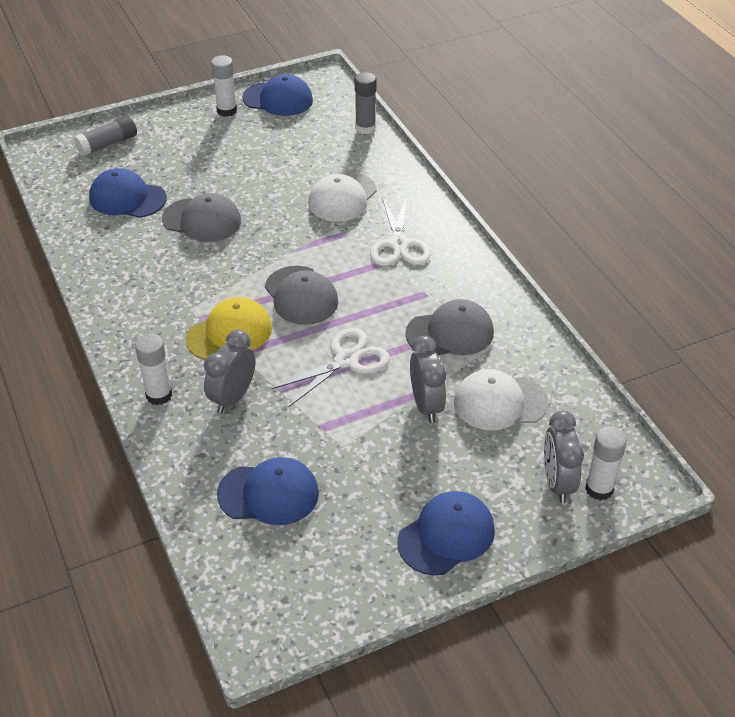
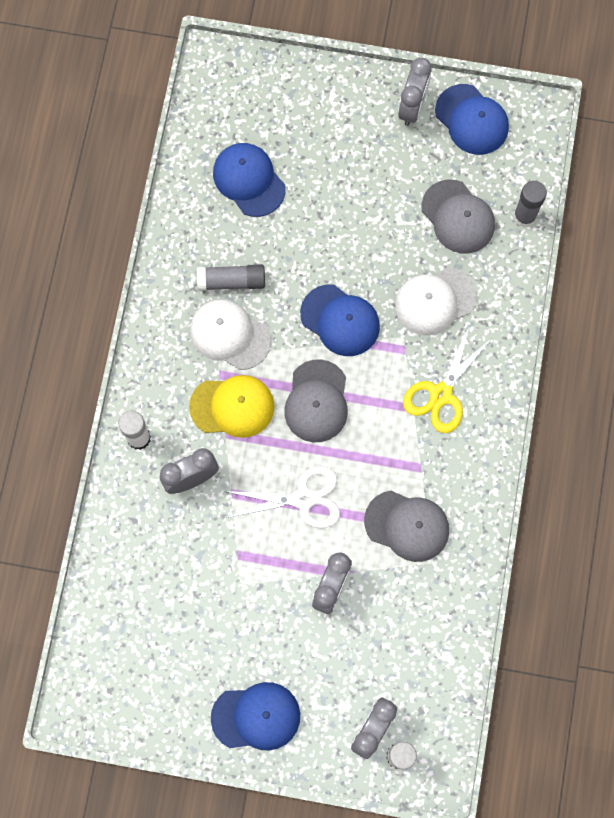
camera: 35 degrees right, 30 degrees up
grey glue stick [74,116,137,156] -> grey glue stick moved to [197,264,265,291]
grey cap [162,193,241,242] -> grey cap moved to [421,179,495,254]
white glue stick [211,55,237,117] -> grey clock [398,58,432,126]
blue cap [217,457,319,525] -> blue cap moved to [300,285,380,356]
white scissors [370,195,430,266] -> yellow scissors [403,327,492,433]
white cap [454,369,549,430] -> white cap moved to [190,299,271,370]

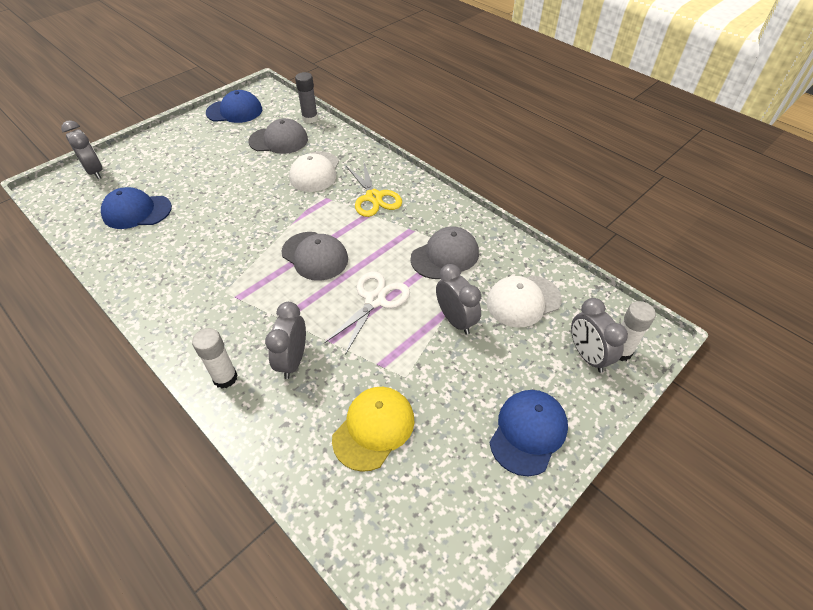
camera: 55 degrees left, 25 degrees down
yellow cap [189,375,275,438] -> yellow cap moved to [332,387,415,472]
white cap [190,299,271,370] -> white cap moved to [486,275,562,327]
grey glue stick [197,264,265,291] -> none
blue cap [300,285,380,356] -> none
grey clock [398,58,432,126] -> grey clock moved to [61,120,103,179]

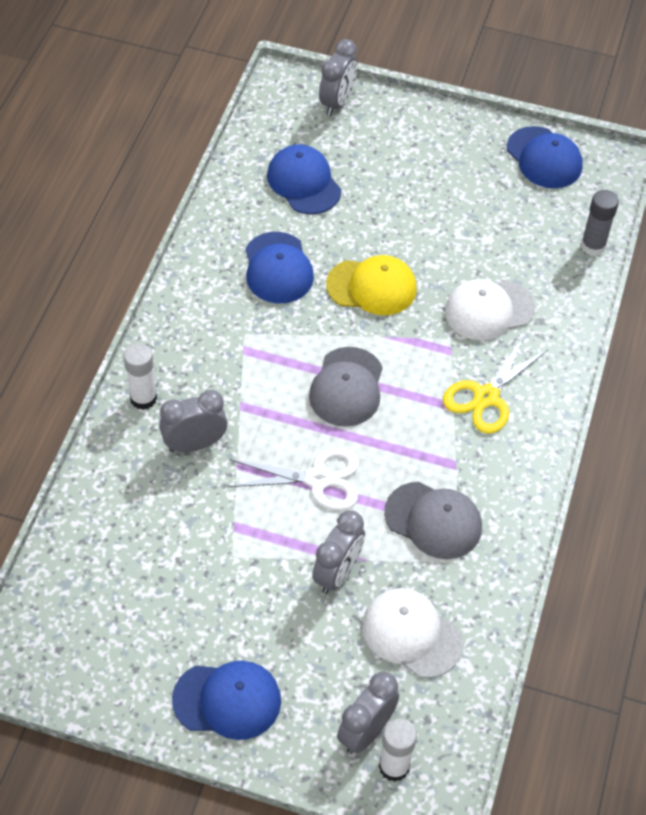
camera: 60 degrees right, 5 degrees up
grey cap [248,118,308,154] -> none
yellow cap [332,387,415,472] -> yellow cap moved to [326,255,417,315]
none -> blue cap [245,232,314,303]

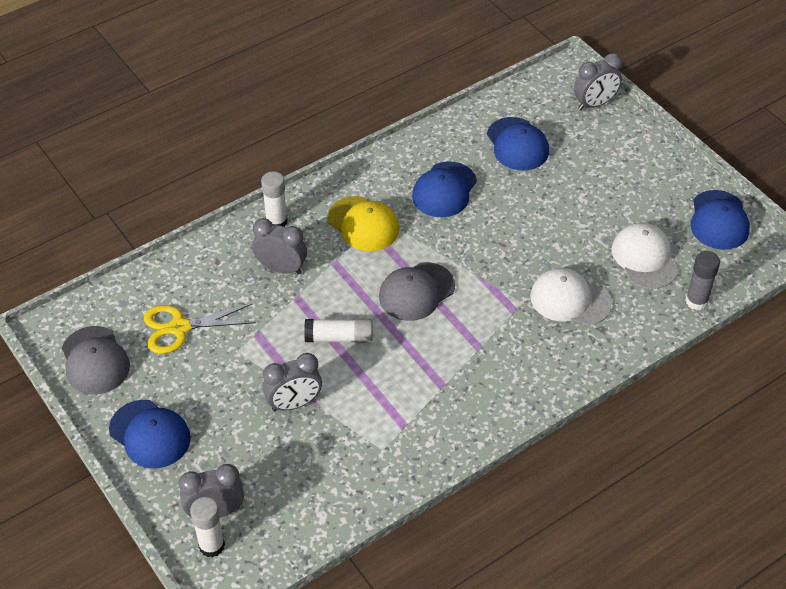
camera: 40 degrees right, 5 degrees down
white scissors [227,448,359,510] -> white glue stick [304,319,373,343]
blue cap [267,144,342,214] -> blue cap turned 150 degrees clockwise [487,117,549,170]
yellow cap [326,255,417,315] -> yellow cap moved to [327,196,399,251]
white cap [362,588,463,678] -> white cap moved to [612,223,678,289]
grey cap [384,482,482,559] -> grey cap moved to [62,326,130,394]
yellow scissors [443,336,547,434] -> yellow scissors moved to [144,304,256,354]

